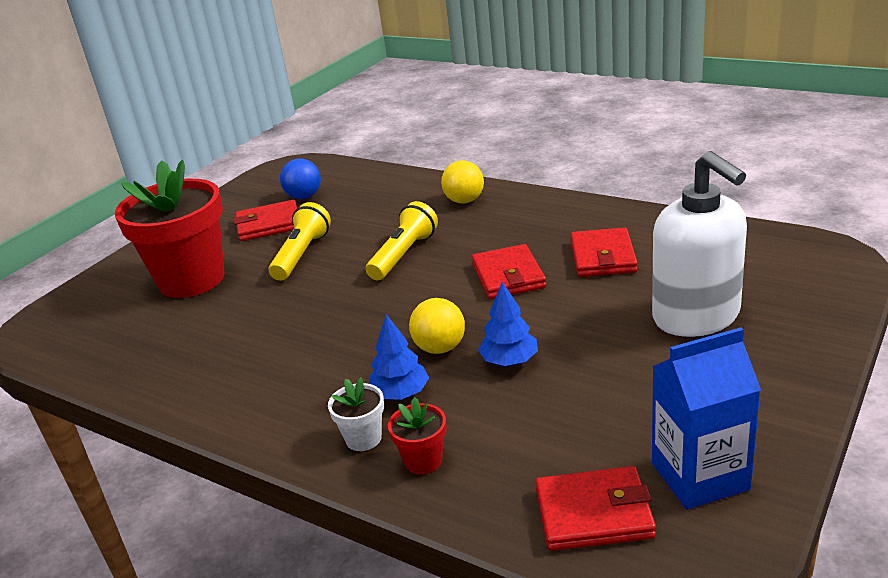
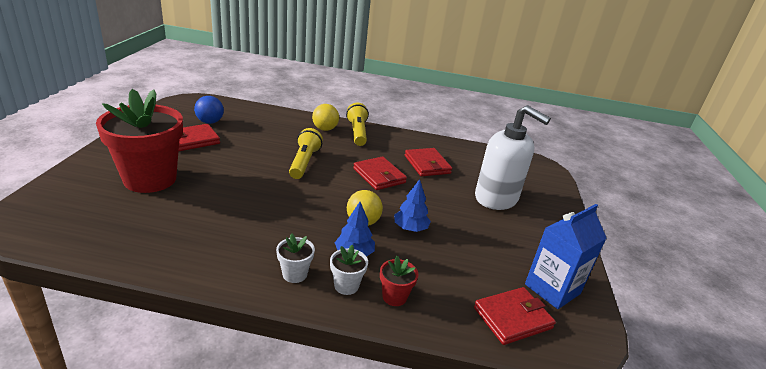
camera: 30 degrees left, 0 degrees up
yellow flashlight [269,202,331,281] -> yellow flashlight moved to [346,103,369,146]
none -> white flower pot [276,233,315,283]

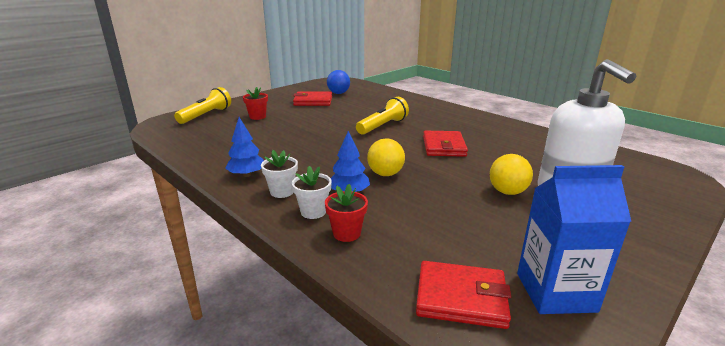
camera: 40 degrees right, 5 degrees down
red flower pot [96,89,183,193] -> red flower pot [243,87,268,120], size x0.41
yellow ball [312,104,339,131] -> yellow ball moved to [490,154,533,195]
yellow flashlight [346,103,369,146] -> yellow flashlight moved to [174,87,231,124]
blue tree [394,179,431,232] -> blue tree moved to [225,117,264,177]
red wallet [405,148,452,176] -> none

